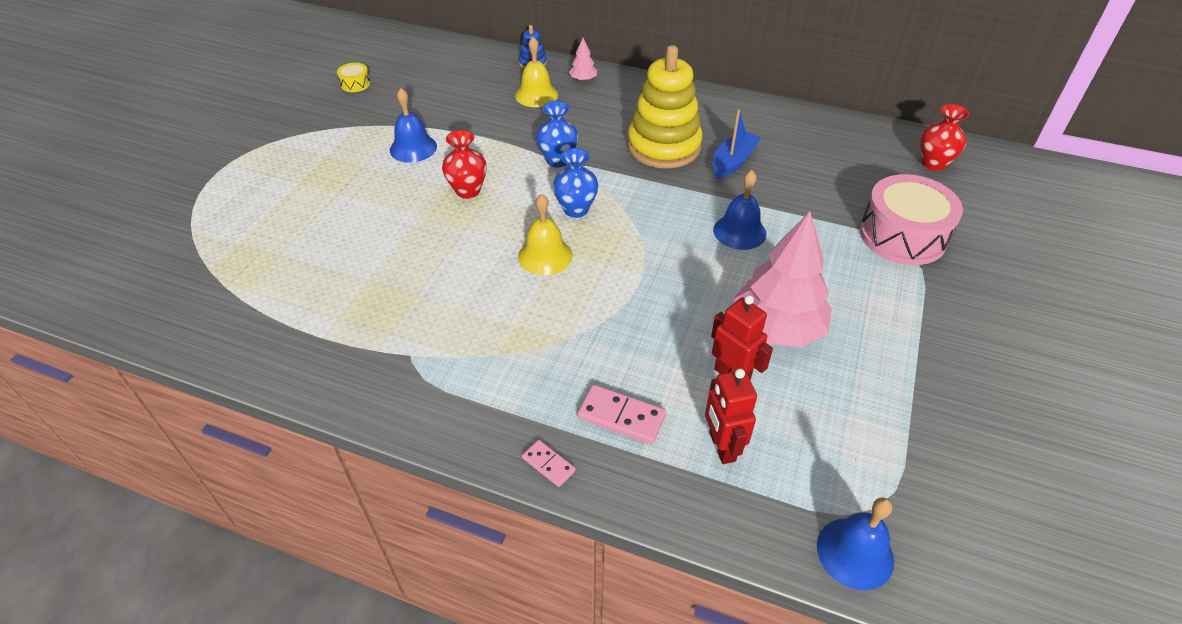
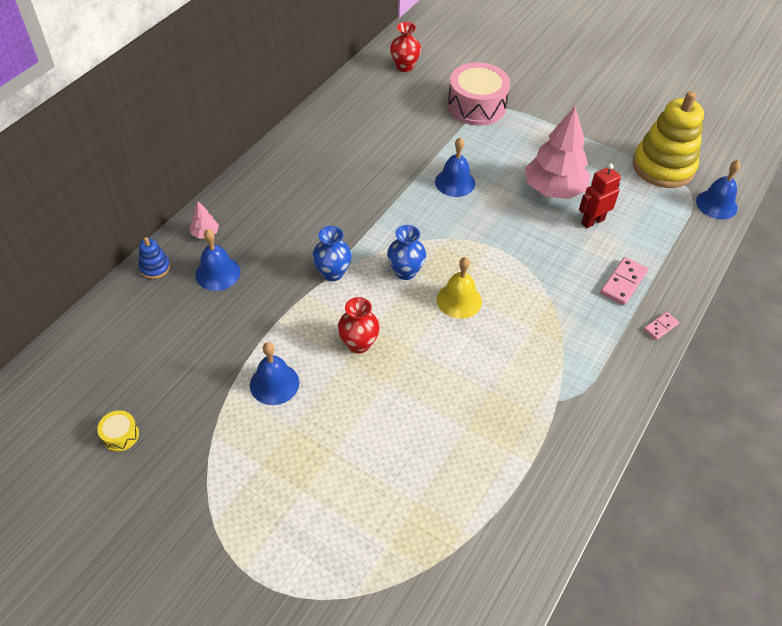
camera: 80 degrees left, 5 degrees up
yellow bell [515,37,558,107] -> blue bell [195,229,240,291]
yellow stacking toy [627,45,703,169] -> yellow stacking toy moved to [633,91,704,188]
red robot [705,368,757,464] -> none
blue boat [713,109,761,179] -> none

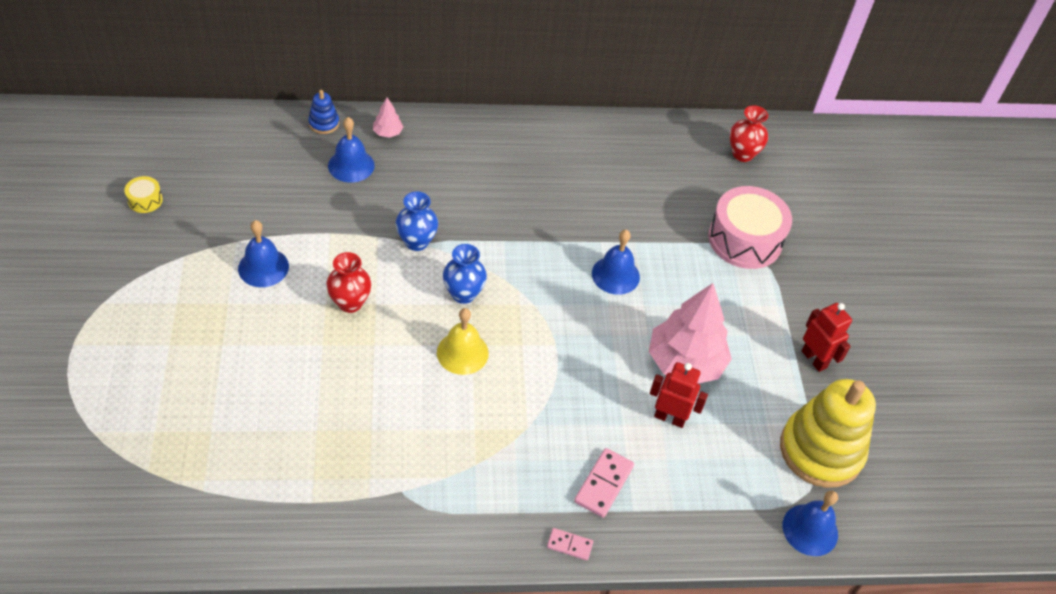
camera: 50 degrees right, 0 degrees up
pink domino [600,257,648,305] -> pink domino turned 60 degrees counterclockwise [574,448,634,518]
none -> red robot [802,303,852,372]

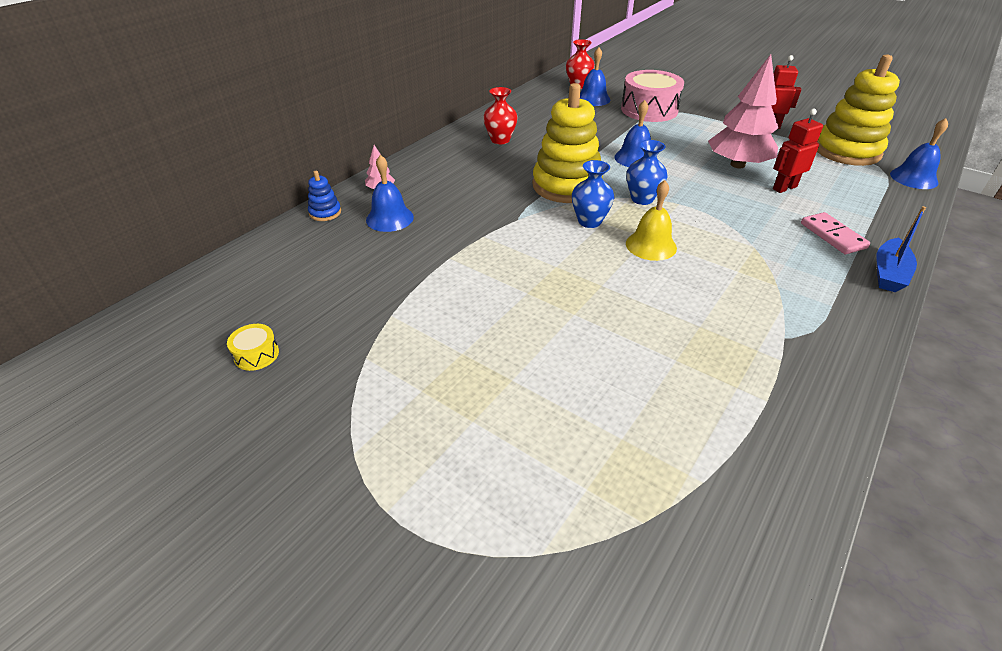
camera: 45 degrees left, 10 degrees down
blue bell [238,220,289,287] -> blue bell moved to [580,47,611,106]
red vase [326,252,371,313] -> red vase moved to [483,87,518,144]
blue vase [396,191,438,251] -> blue vase moved to [627,140,668,205]
pink domino [547,528,593,560] -> blue boat [876,206,926,292]
none -> yellow stacking toy [532,83,603,203]

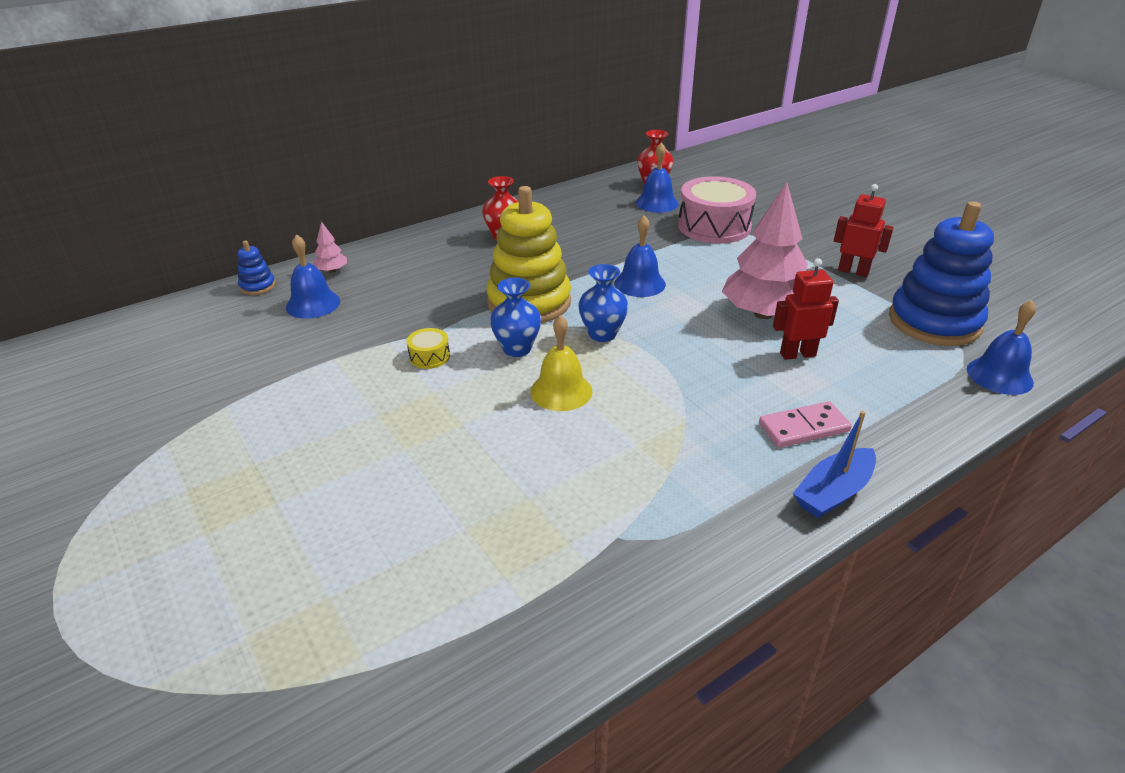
camera: 20 degrees right, 5 degrees down
yellow drum [227,324,279,371] -> yellow drum moved to [407,328,450,369]
pink domino [801,212,870,254] -> pink domino turned 75 degrees clockwise [759,401,852,448]
yellow stacking toy [817,54,900,166] -> blue stacking toy [889,201,994,346]

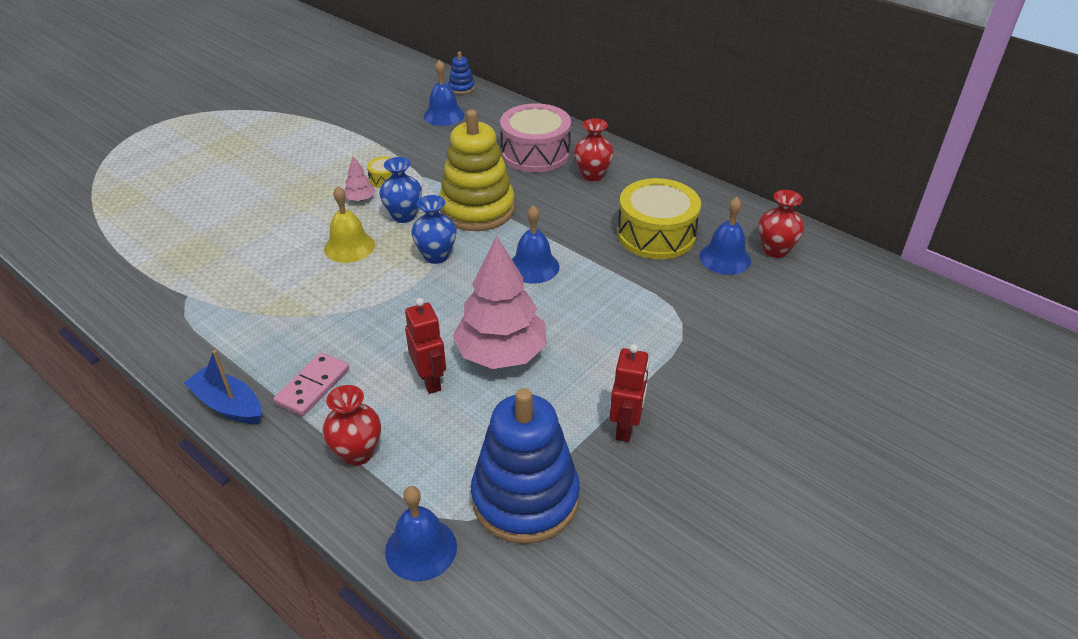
camera: 75 degrees right, 5 degrees up
pink tree [313,222,347,273] -> pink tree moved to [344,156,375,201]
pink drum [678,176,756,244] -> pink drum moved to [500,103,571,172]
pink domino [759,401,852,448] -> pink domino turned 60 degrees clockwise [273,352,349,416]
none -> red vase [322,385,381,466]
none -> yellow drum [617,178,701,259]

